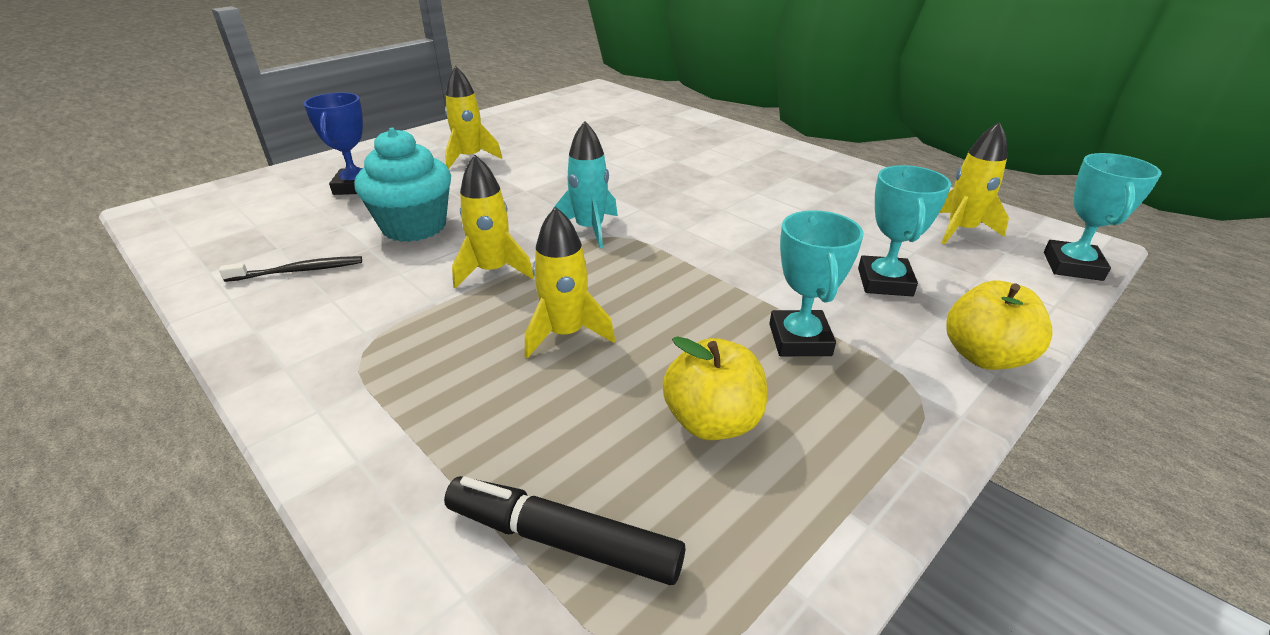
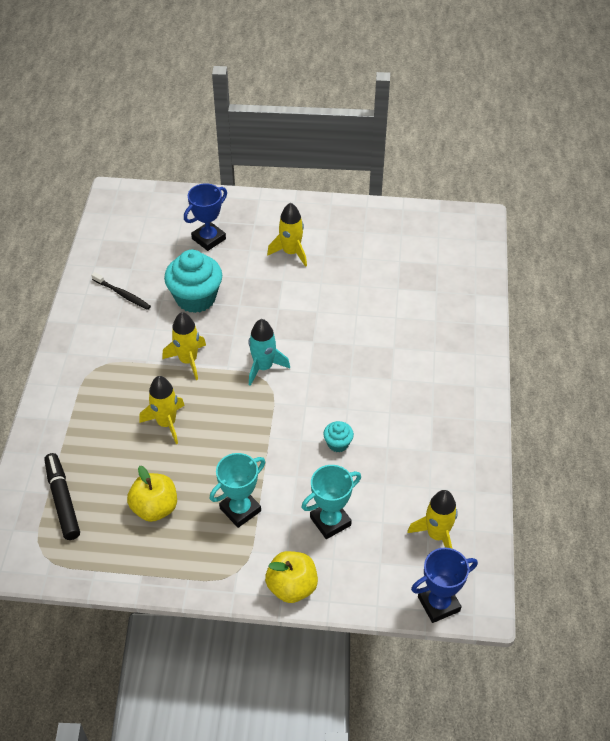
camera: 50 degrees right, 15 degrees up
turquoise trophy [1044,153,1162,281] -> blue trophy [411,547,478,623]
none -> turquoise cupcake [323,421,354,452]

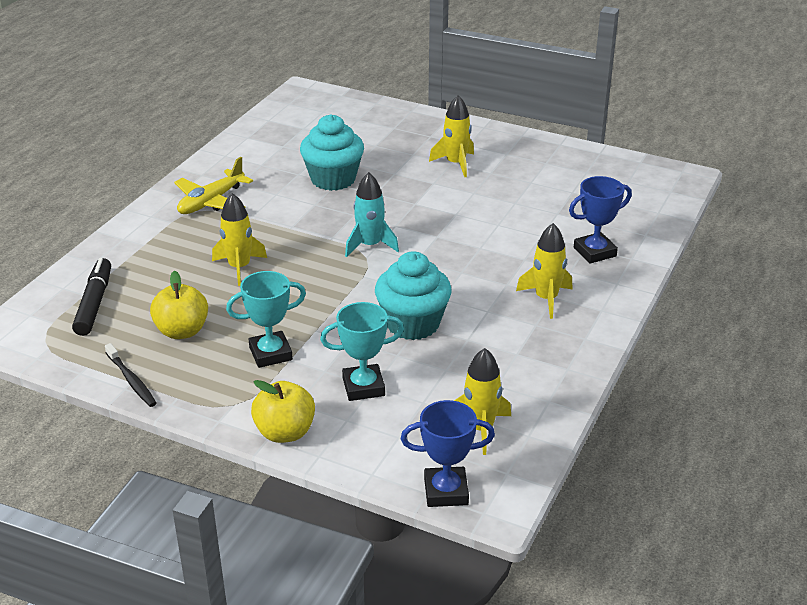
camera: 20 degrees right, 15 degrees down
black toothbrush [92,272,151,310] -> black toothbrush moved to [105,343,157,407]
yellow rocket [162,312,206,380] -> yellow rocket moved to [516,223,572,319]
blue trophy [184,183,227,251] -> blue trophy moved to [569,176,632,264]
turquoise cupcake [323,421,354,452] -> turquoise cupcake [375,251,452,340], size x2.11
none -> yellow plane [174,157,253,214]

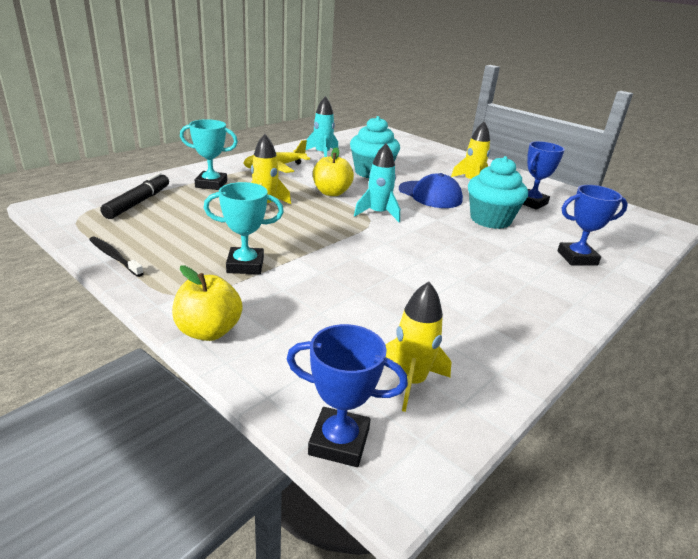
camera: 15 degrees right, 5 degrees down
black toothbrush [105,343,157,407] -> black toothbrush turned 150 degrees clockwise [89,237,144,277]
yellow apple [150,271,208,339] -> yellow apple moved to [313,147,354,196]
turquoise trophy [320,302,404,401] -> turquoise trophy moved to [180,119,238,190]
turquoise cupcake [375,251,452,340] -> turquoise cupcake moved to [468,156,528,229]
yellow rocket [516,223,572,319] -> none
none -> turquoise rocket [306,96,338,157]
none -> blue cap [399,173,463,208]
none -> blue trophy [523,141,565,210]

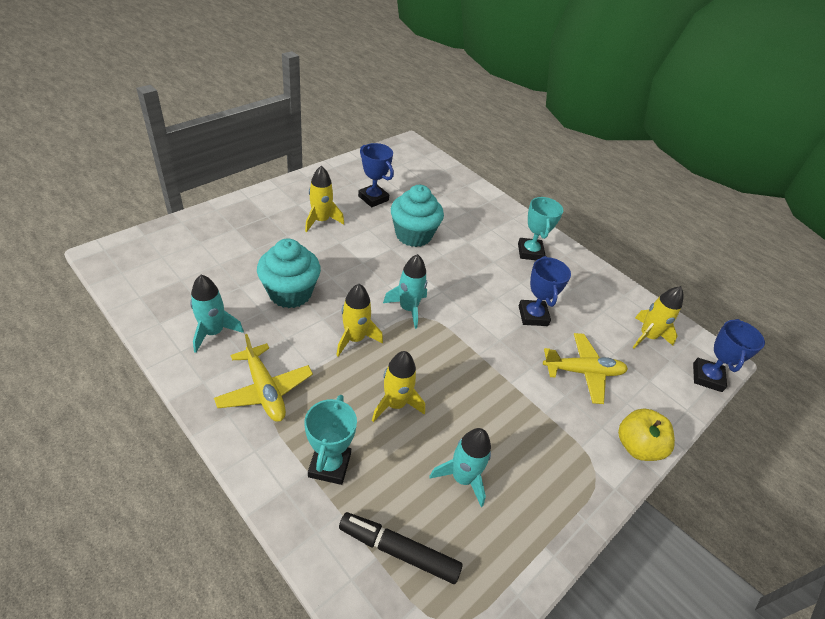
camera: 90 degrees left, 15 degrees up
black toothbrush [89,237,144,277] -> none
turquoise trophy [204,182,284,274] -> turquoise trophy moved to [518,197,563,260]
yellow apple [313,147,354,196] -> yellow rocket [336,284,383,357]
blue cap [399,173,463,208] -> none
blue trophy [557,185,628,266] -> blue trophy moved to [519,256,571,326]
none -> turquoise rocket [430,428,491,507]
none -> yellow plane [543,333,628,404]

